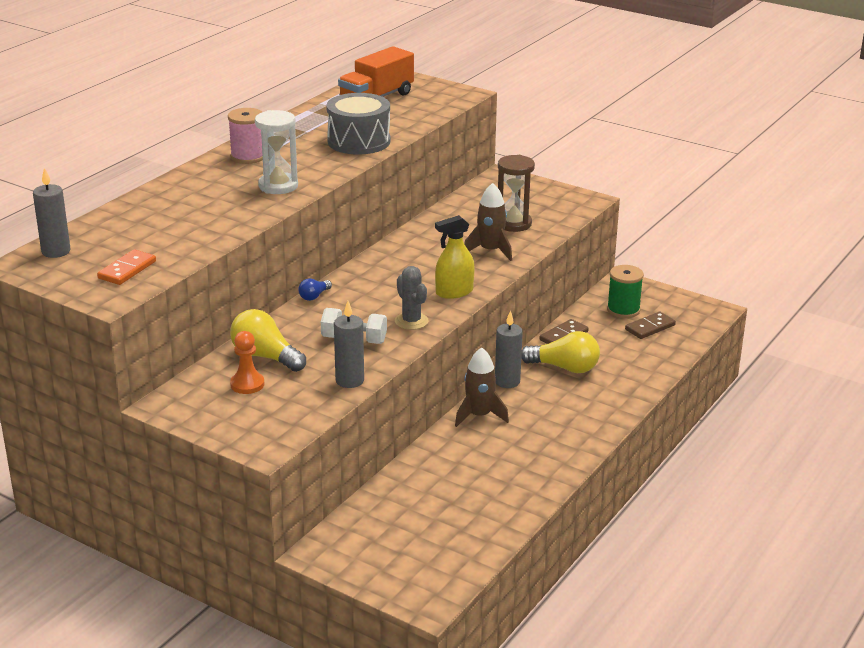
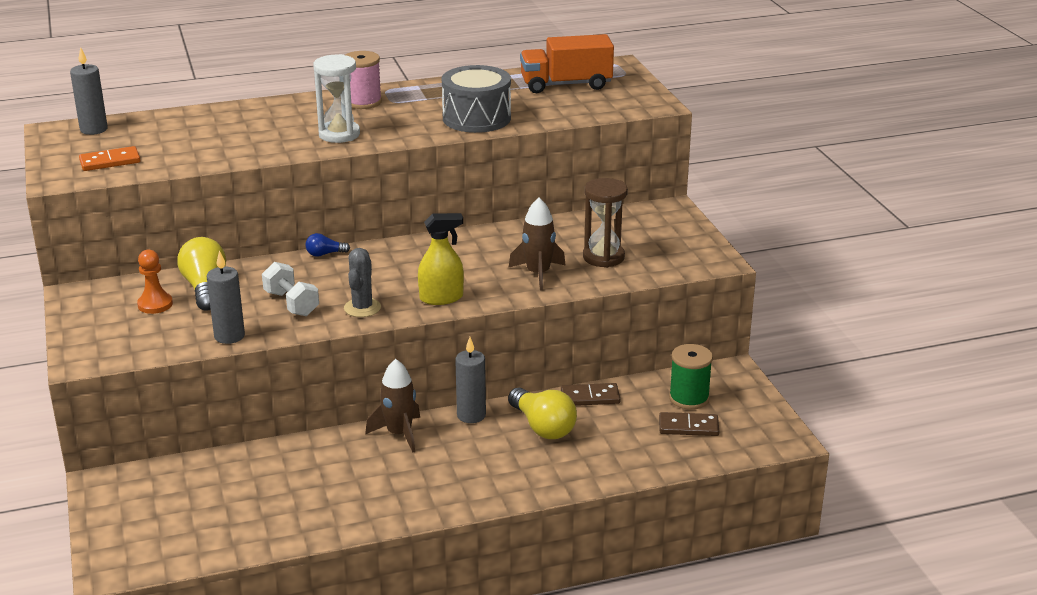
camera: 40 degrees right, 0 degrees up
yellow spray bottle [435,215,475,299] -> yellow spray bottle turned 150 degrees clockwise [418,213,464,305]

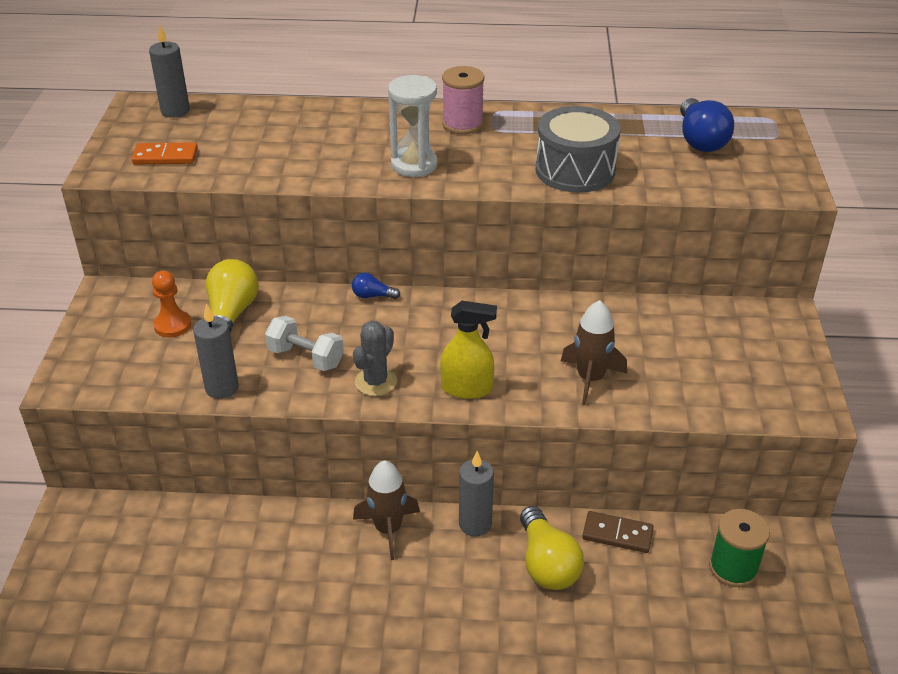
camera: 20 degrees right, 10 degrees up
white dumbbell [262,262,319,316] -> white dumbbell turned 45 degrees counterclockwise [265,316,344,371]
orange truck [520,34,614,93] -> blue light bulb [680,98,734,152]
brown hourglass [583,178,628,268] -> none
brown domino [659,412,719,436] -> none

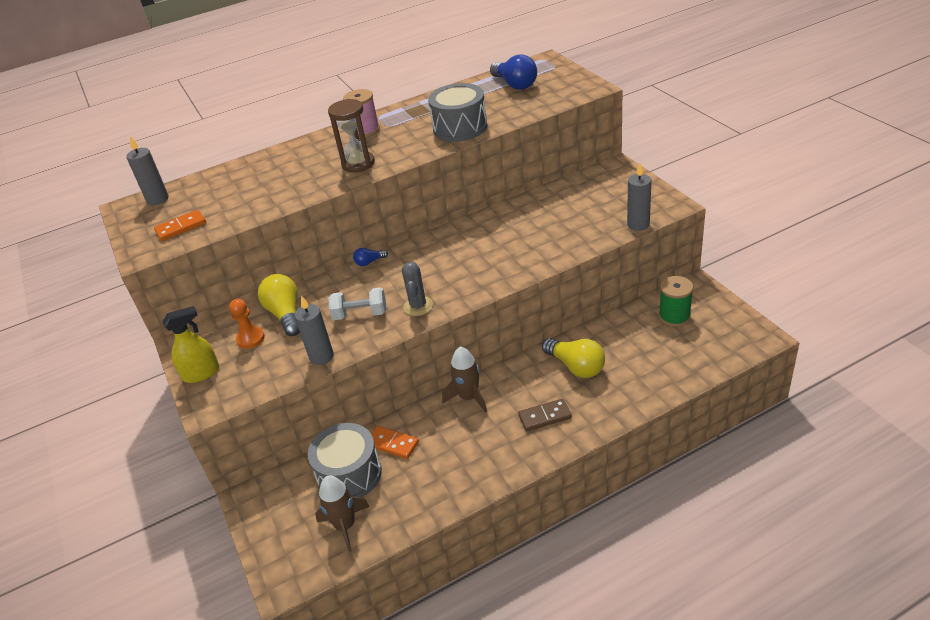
camera: 25 degrees left, 0 degrees up
white hourglass [388,75,438,177] -> brown hourglass [328,99,375,173]
yellow spray bottle [440,301,497,399] -> yellow spray bottle moved to [163,306,219,383]
grey candle [459,451,494,537] -> grey candle moved to [627,163,651,231]
brown rocket [561,300,627,405] -> brown rocket moved to [315,476,370,552]
brown domino [582,511,654,553] -> brown domino moved to [518,399,572,431]
none -> grey drum [308,423,382,497]
none -> orange domino [371,426,419,459]

